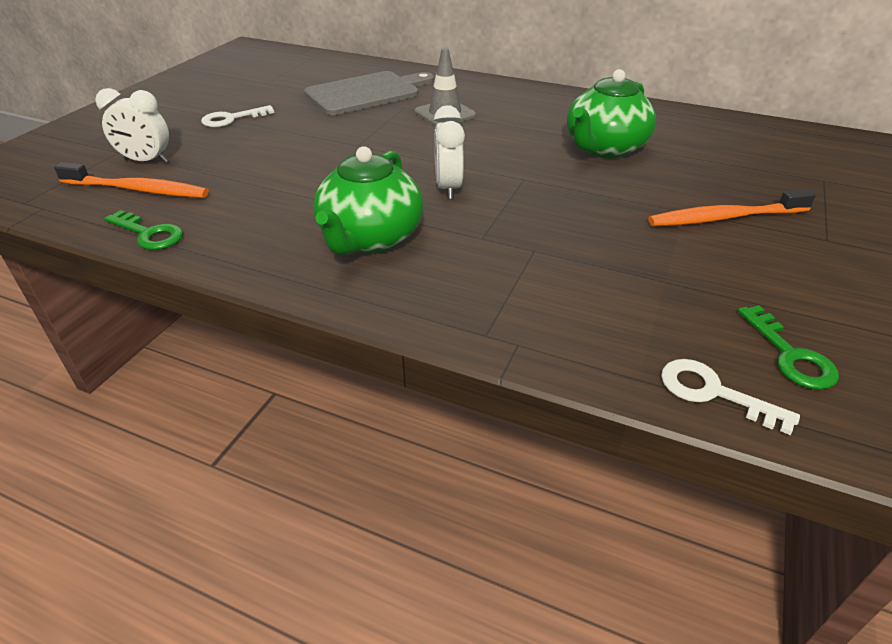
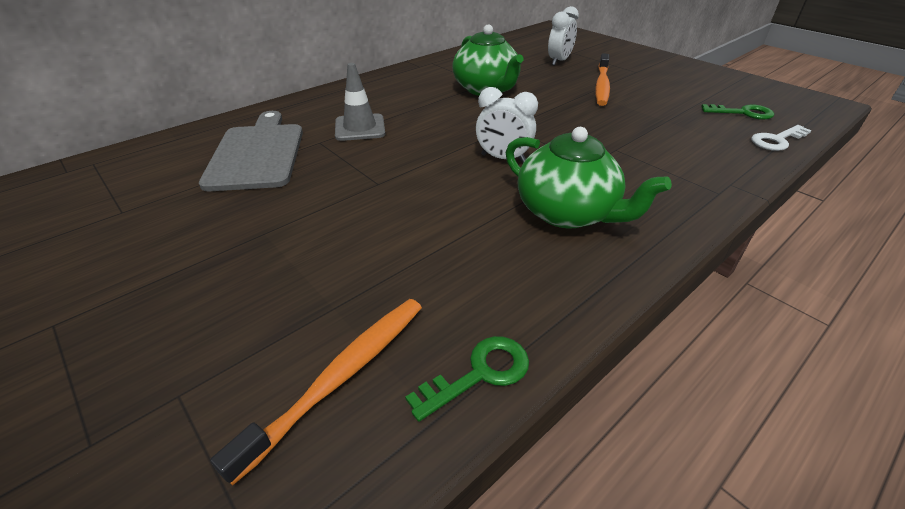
camera: 65 degrees left, 0 degrees up
white clock [95,88,169,163] -> white clock moved to [548,6,579,66]
white key [201,105,274,127] -> none

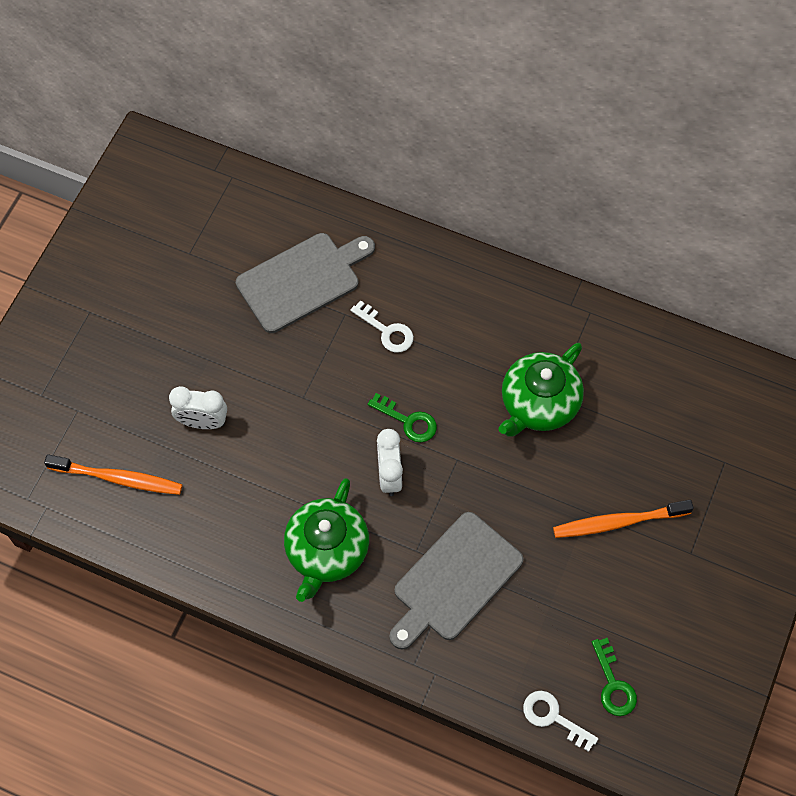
camera: 65 degrees right, 25 degrees up
grey traffic cone [335,63,385,141] -> white key [350,300,414,353]
green key [405,336,529,422] -> green key moved to [368,393,437,442]
white clock [548,6,579,66] -> white clock moved to [169,386,227,429]
none -> grey cutting board [389,512,523,650]

